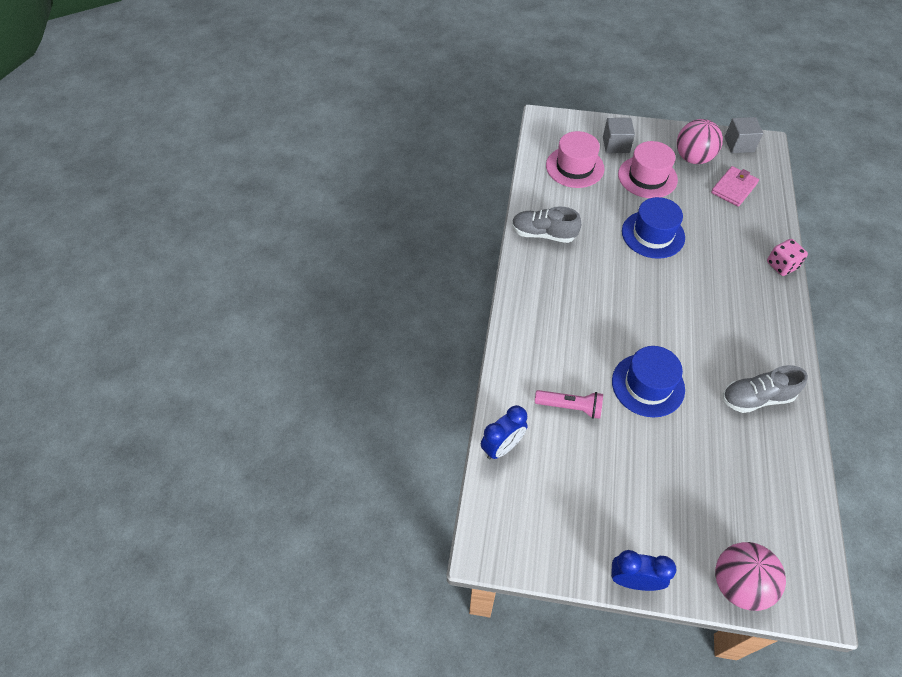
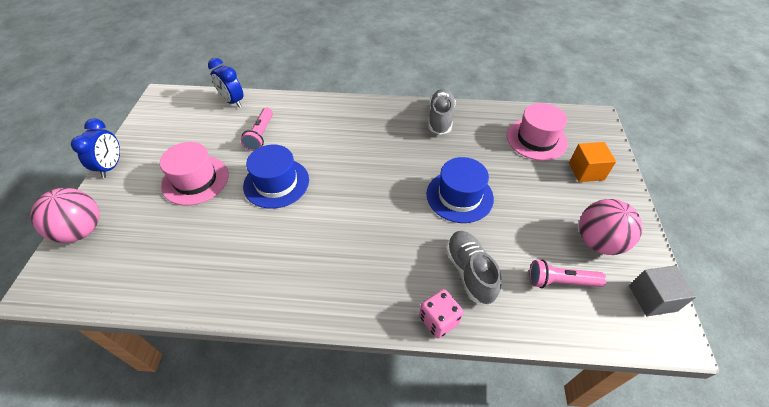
camera: 85 degrees right, 5 degrees down
grey cube [603,118,635,153] -> orange cube [569,142,616,182]
pink hat [618,141,678,198] -> pink hat moved to [160,142,229,206]
pink wallet [711,166,759,207] -> pink flashlight [529,260,606,288]
grey shoe [722,365,808,413] -> grey shoe moved to [446,231,502,304]

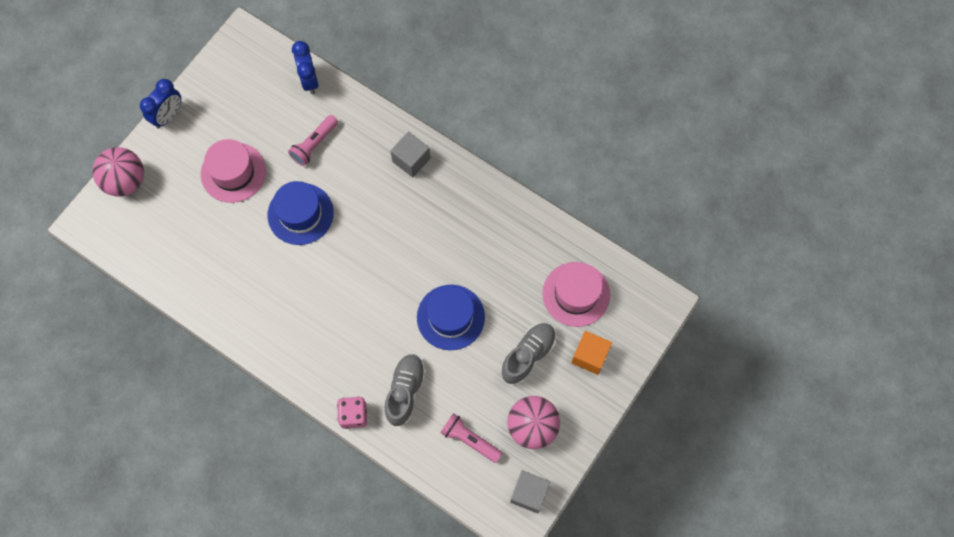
camera: 30 degrees right, 20 degrees up
grey shoe [428,89,456,135] -> grey shoe moved to [501,323,556,384]
none -> grey cube [390,131,431,178]

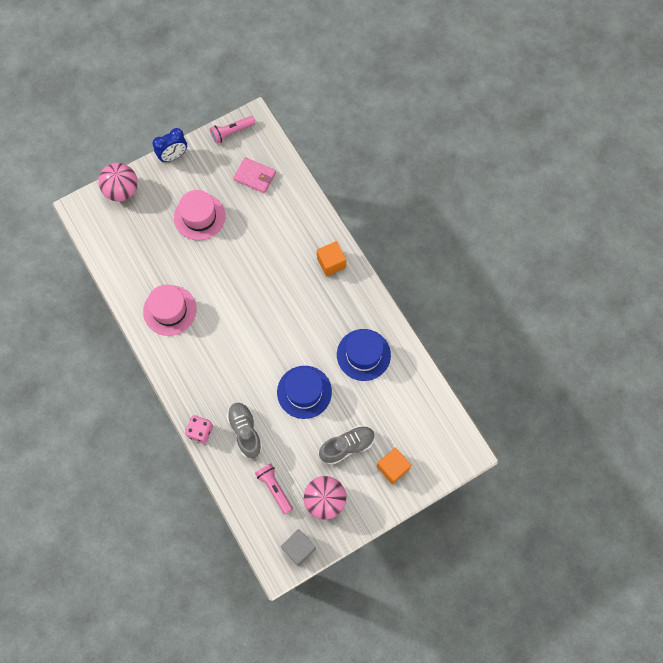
camera: 25 degrees right, 0 degrees up
blue hat [268,181,334,245] -> blue hat moved to [337,329,391,381]
pink flashlight [288,115,338,166] -> pink flashlight moved to [210,116,255,144]
blue clock [292,41,318,94] -> none
grey shoe [384,354,426,426] -> grey shoe turned 60 degrees counterclockwise [226,402,262,458]
grey cube [390,131,431,178] -> orange cube [317,241,346,277]
pink hat [542,262,610,327] -> pink hat moved to [143,285,197,336]
none -> pink wallet [233,157,276,194]

